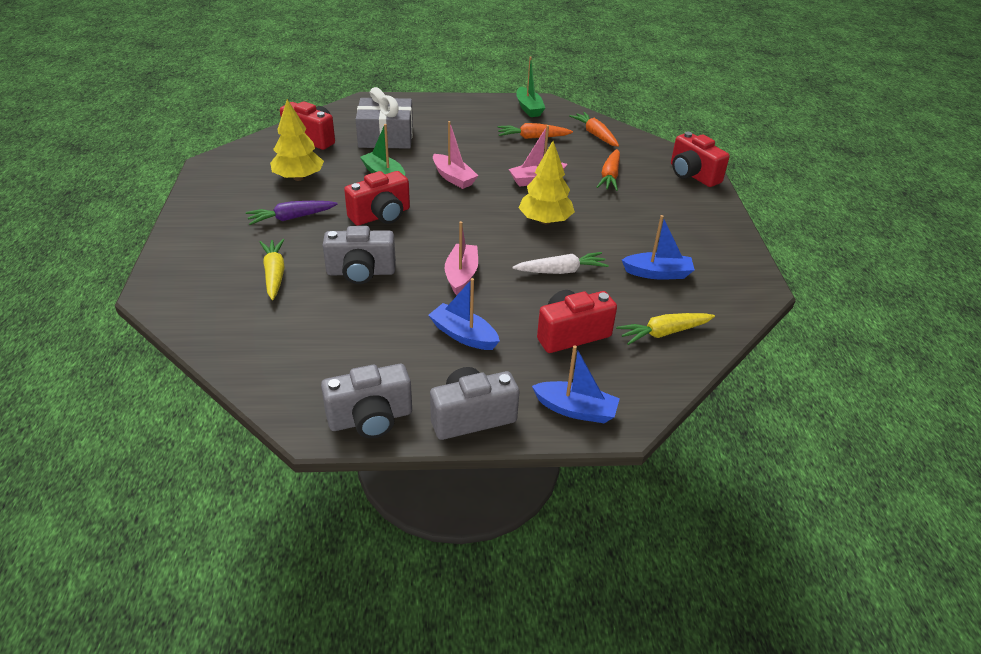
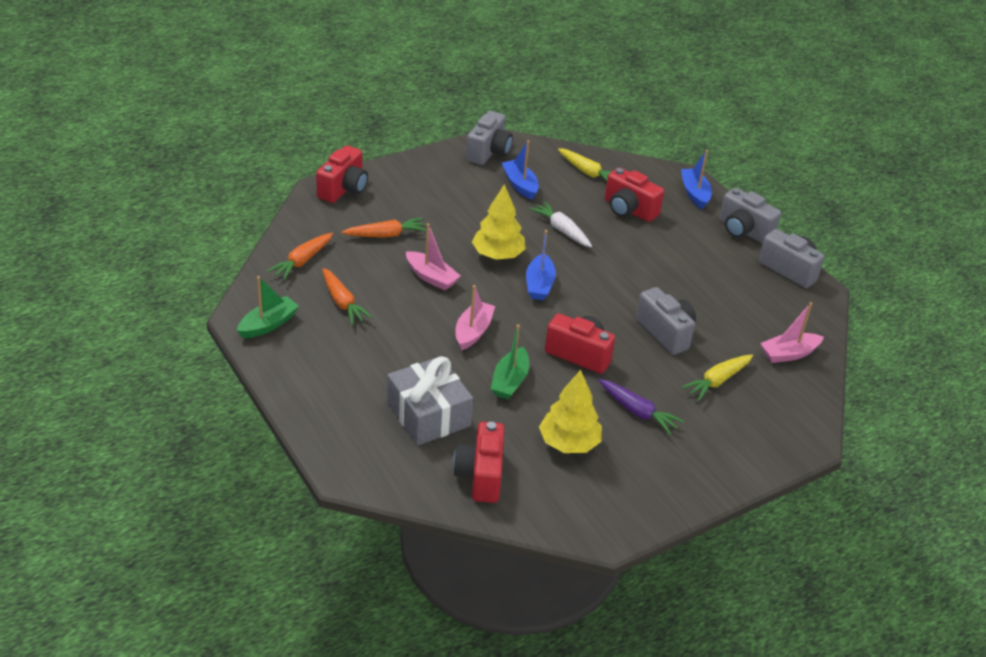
camera: 120 degrees left, 0 degrees up
blue boat [428,278,500,350] -> blue boat moved to [526,230,556,300]
pink boat [445,221,478,295] -> pink boat moved to [760,302,824,363]
none -> grey camera [466,111,513,165]

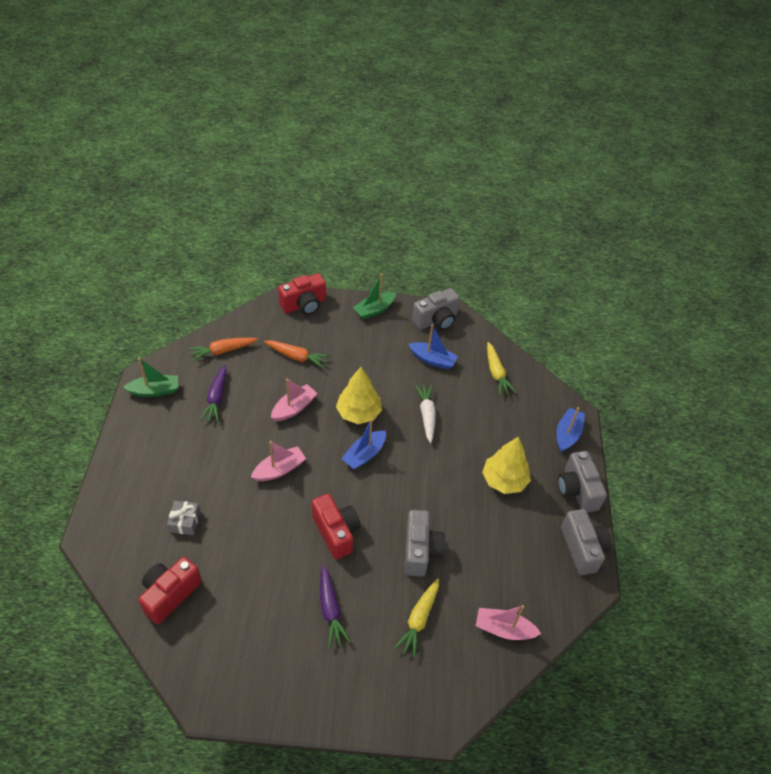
camera: 35 degrees right, 10 degrees up
orange carrot [322,268,373,325] -> purple carrot [200,365,227,422]
grey gift [387,356,473,445] -> grey gift [167,501,200,535], size x0.50
pink boat [406,223,461,291] -> pink boat turned 120 degrees counterclockwise [271,378,318,421]
green boat [491,325,529,400] -> green boat moved to [353,274,396,320]
blue boat [502,140,539,200] -> blue boat turned 105 degrees clockwise [409,324,458,370]
yellow tree [539,370,602,453] -> yellow tree moved to [482,436,531,494]
red camera [605,167,664,222] -> none
yellow carrot [681,355,753,401] -> yellow carrot turned 60 degrees counterclockwise [394,578,439,658]

